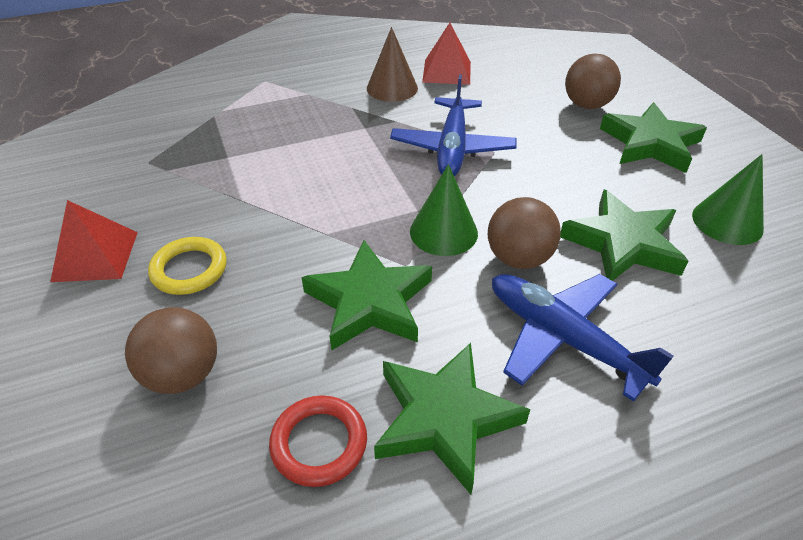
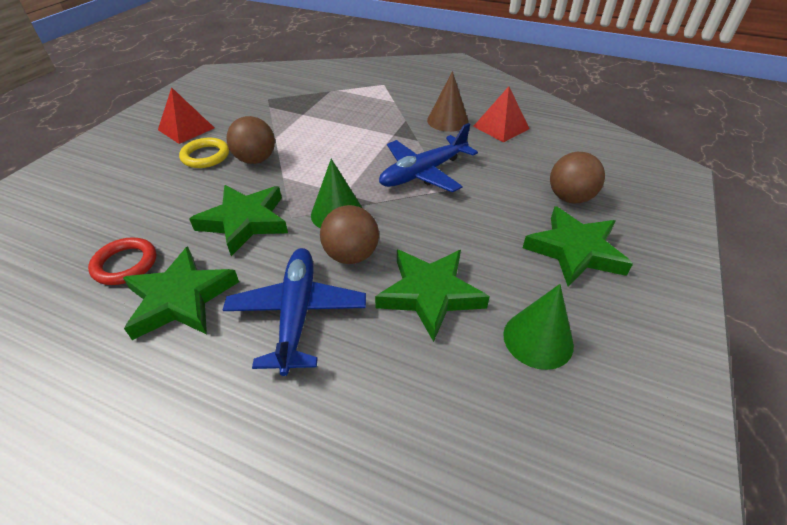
camera: 45 degrees right, 0 degrees up
brown ball [125,307,217,394] -> brown ball moved to [226,116,275,164]

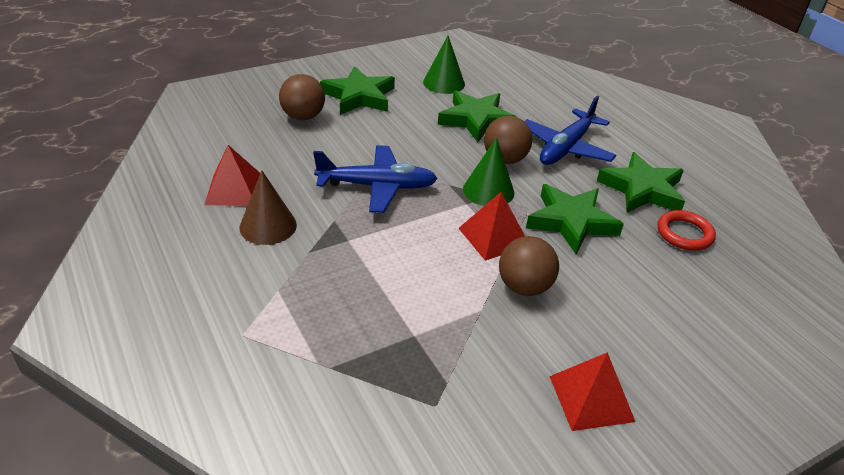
camera: 145 degrees left, 5 degrees down
yellow ring [179,138,229,168] -> none
none -> red pyramid [458,192,525,261]

